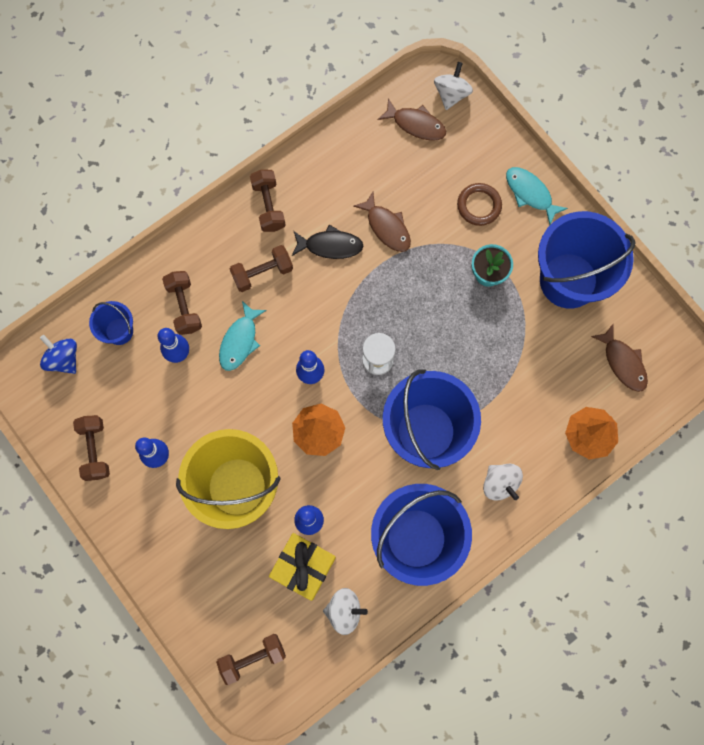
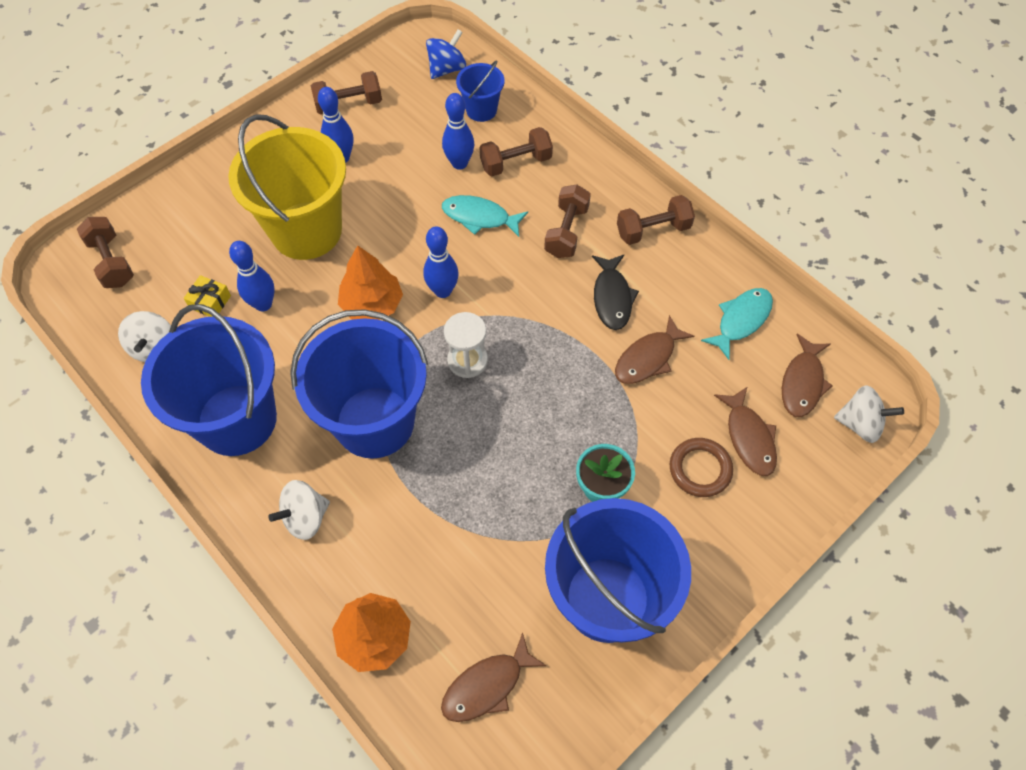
camera: 85 degrees right, 15 degrees down
brown dumbbell [230,245,293,292] -> brown dumbbell turned 45 degrees clockwise [544,185,591,258]
yellow gift [269,533,336,601] -> yellow gift [184,275,231,317], size x0.53
turquoise fish [506,167,568,225] -> turquoise fish moved to [701,288,773,360]
none -> brown fish [714,386,777,476]

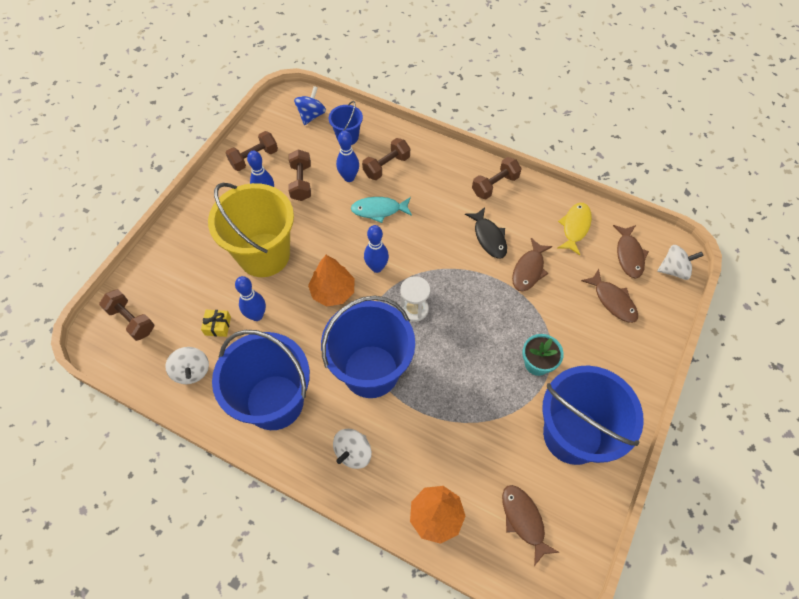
camera: 20 degrees left, 0 degrees up
brown fish [441,633,546,722] -> brown fish turned 120 degrees clockwise [502,485,560,566]
brown dumbbell [544,185,591,258] -> brown dumbbell moved to [288,149,311,201]
brown ring [670,438,733,497] -> none
turquoise fish [701,288,773,360] -> yellow fish [558,203,592,255]

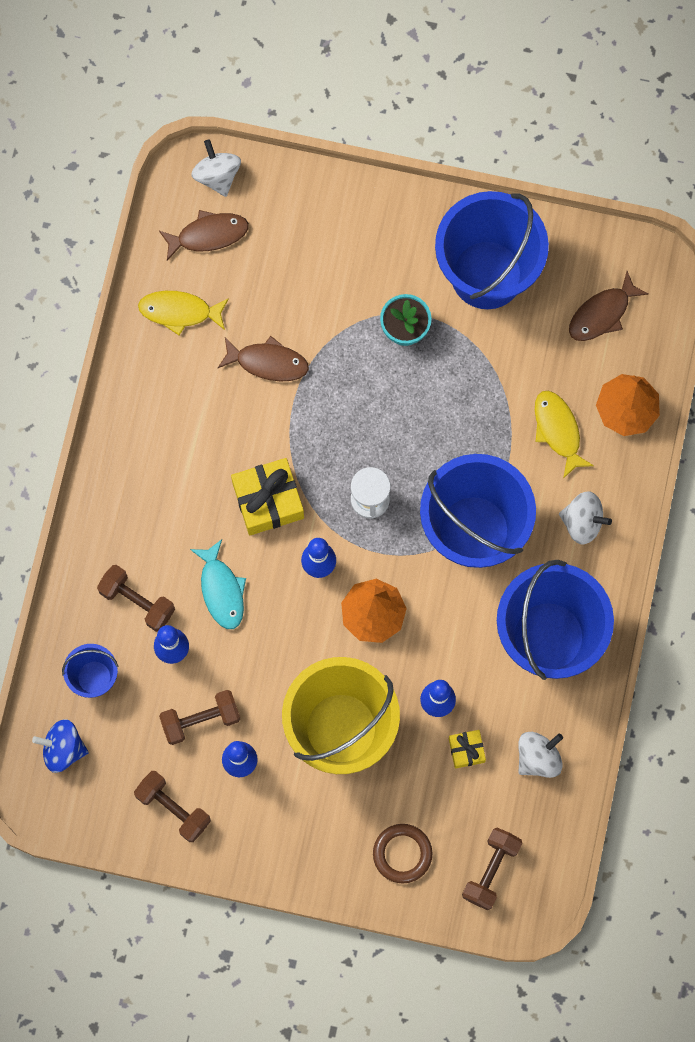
camera: 105 degrees left, 15 degrees up
black fish [465,207,507,259] -> none
brown dumbbell [472,157,522,199] -> none
brown fish [581,269,638,323] -> none
none -> yellow gift [231,458,304,535]
none -> brown ring [373,824,432,884]
none -> yellow fish [535,391,594,478]

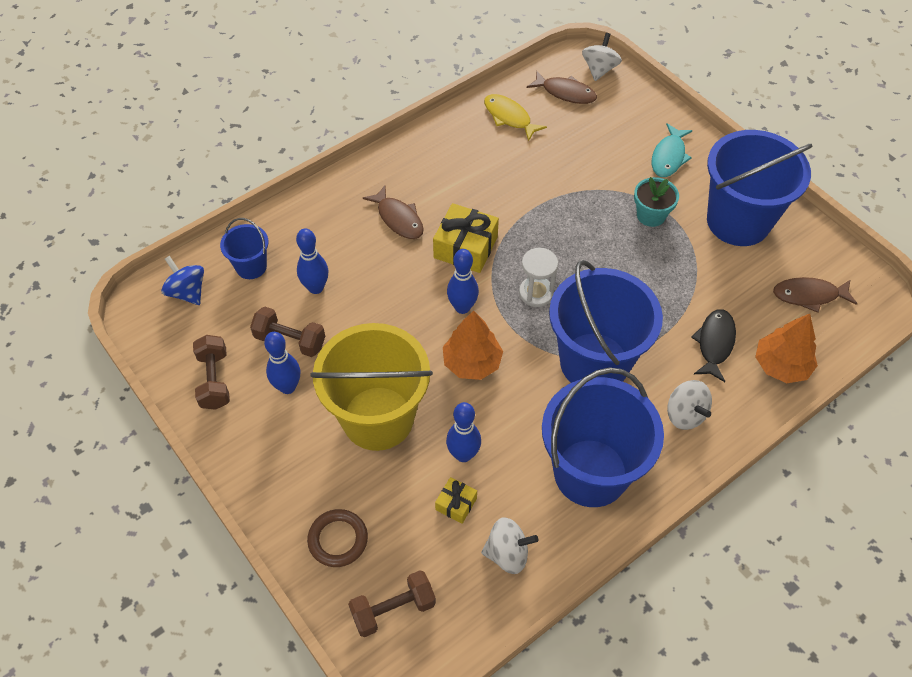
camera: 40 degrees right, 20 degrees down
brown dumbbell [97,565,175,632] -> none
turquoise fish [190,539,246,629] -> turquoise fish moved to [652,123,692,177]
brown fish [218,336,309,382] -> brown fish moved to [363,185,424,239]
yellow fish [535,391,594,478] -> black fish [691,309,736,382]

